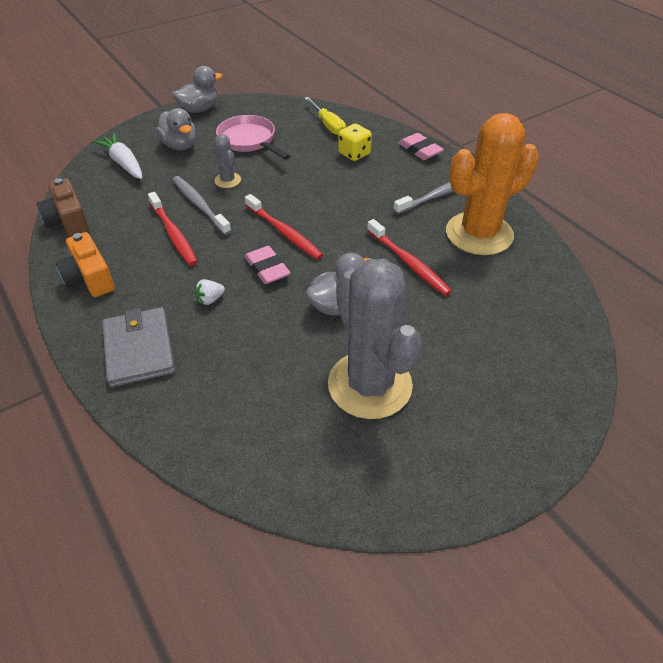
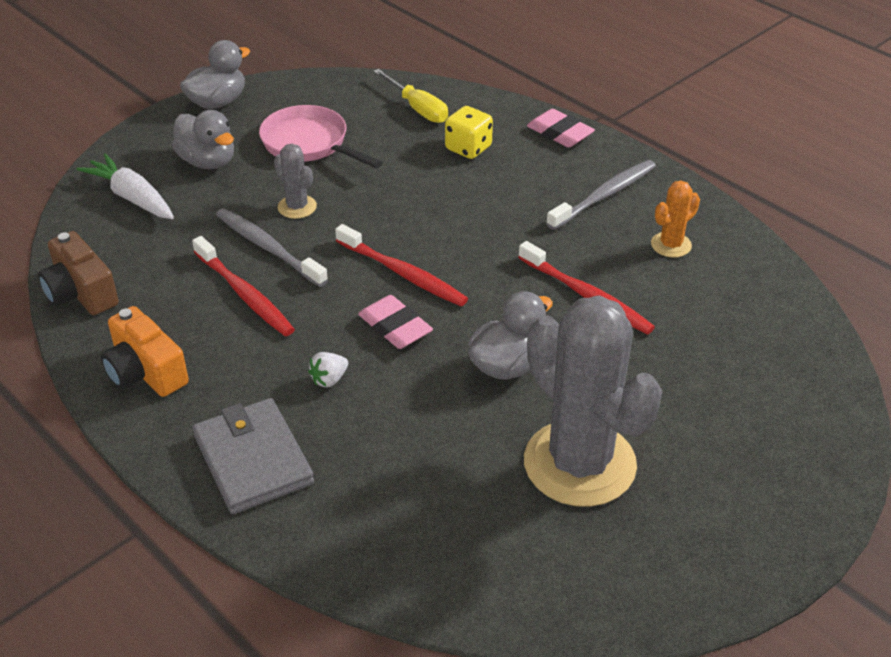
camera: 10 degrees left, 5 degrees down
orange cactus [446,113,539,255] -> orange cactus [651,180,700,257], size x0.43

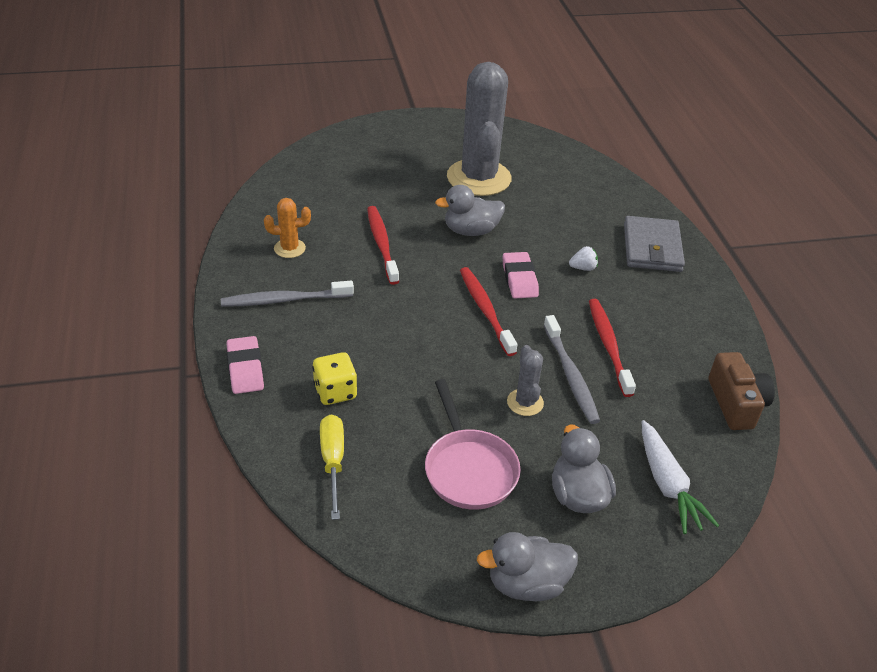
camera: 150 degrees left, 0 degrees up
orange camera [101,306,189,397] -> none

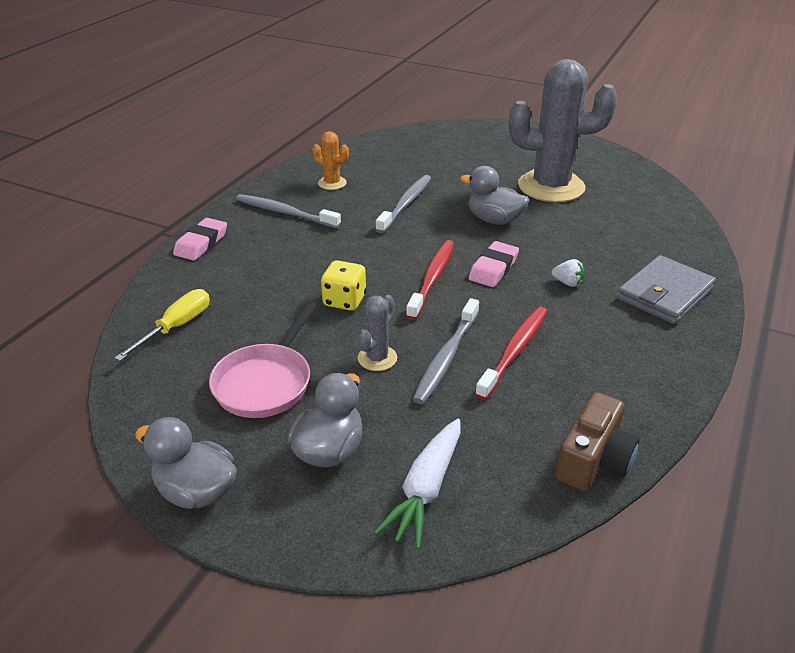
camera: 40 degrees right, 5 degrees down
yellow dice [312,352,357,405] -> yellow dice moved to [321,260,366,311]
red toothbrush [367,206,399,285] -> grey toothbrush [375,175,431,233]
grey cactus [447,62,512,196] -> grey cactus turned 60 degrees clockwise [509,59,618,202]

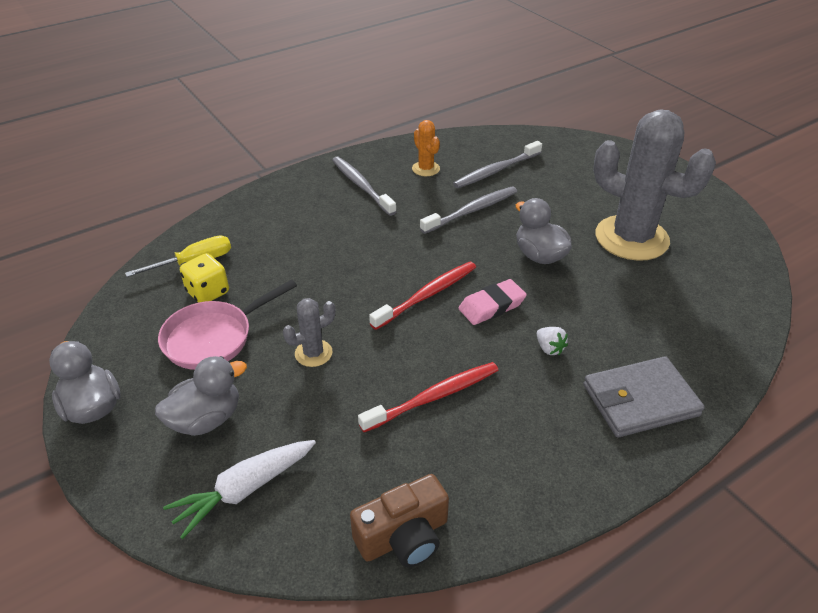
camera: 30 degrees right, 5 degrees up
pink eraser [173,218,227,261] -> none
yellow dice [321,260,366,311] -> yellow dice moved to [180,253,229,302]
grey toothbrush [412,298,479,404] -> grey toothbrush moved to [453,141,542,188]

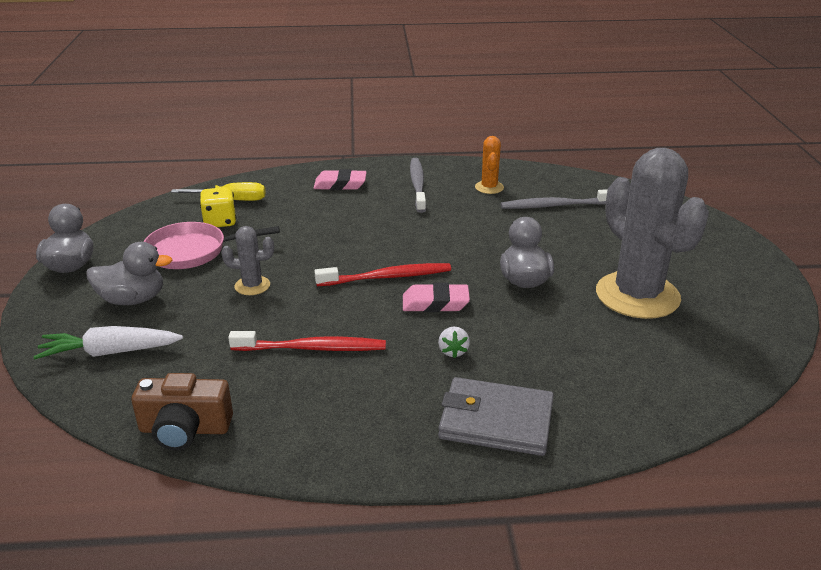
camera: 30 degrees right, 10 degrees down
grey toothbrush [420,186,517,234] -> none
none -> pink eraser [314,169,367,190]

